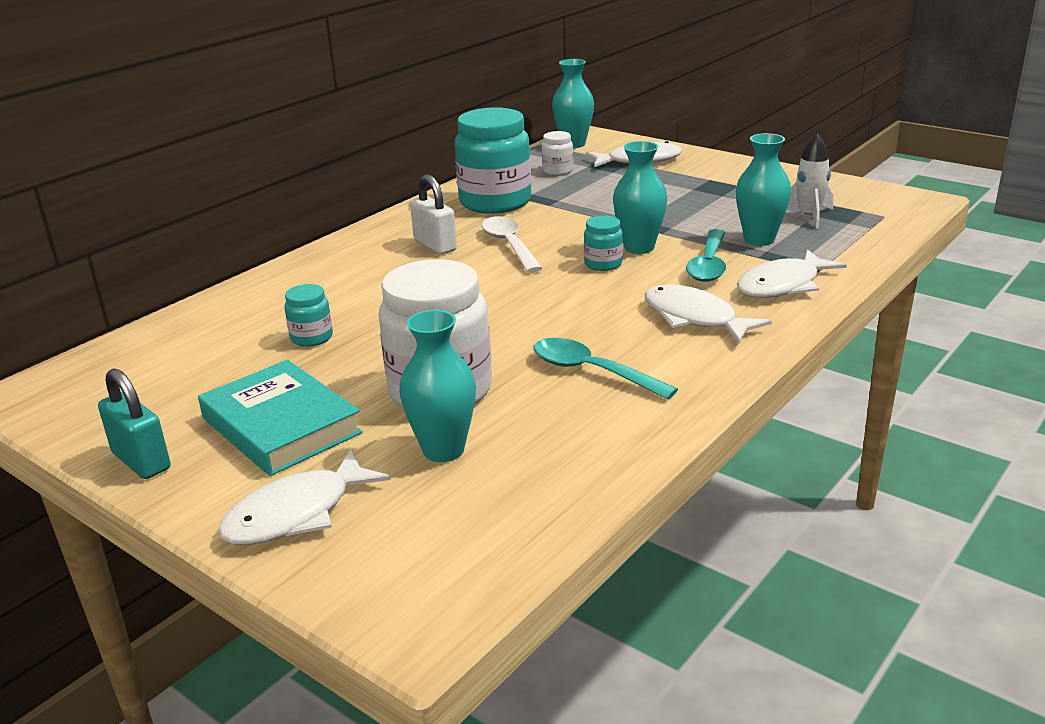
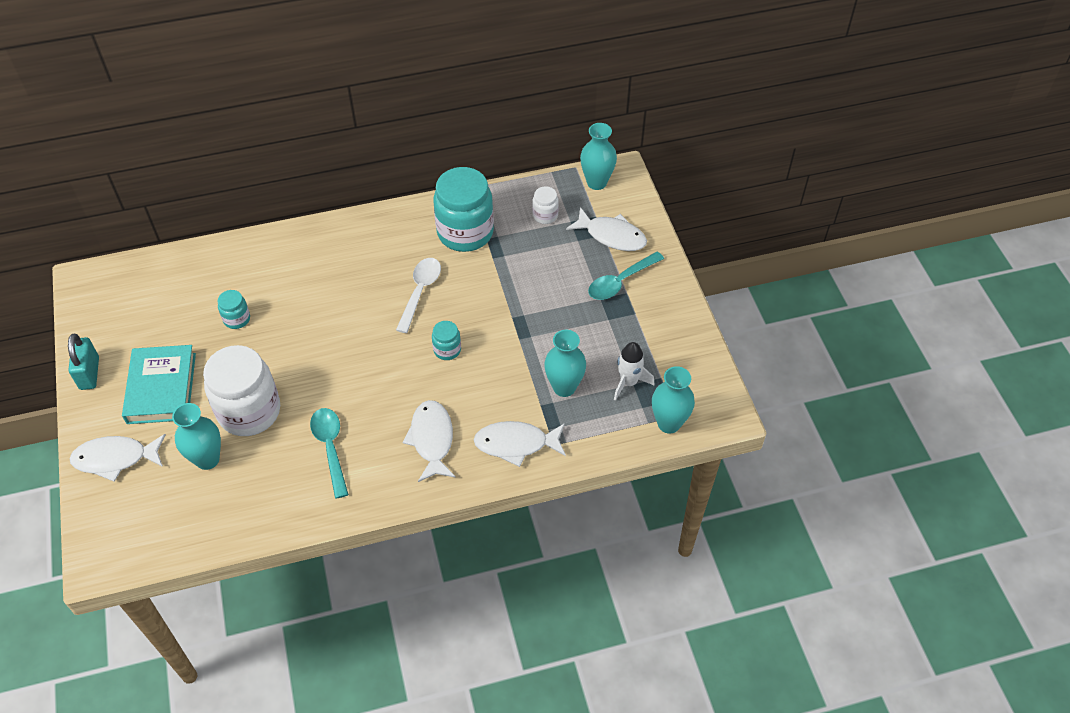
camera: 35 degrees right, 25 degrees up
white padlock [410,175,457,254] -> none
turquoise vase [613,141,668,254] -> turquoise vase moved to [652,366,695,434]
turquoise spoon [686,229,726,282] -> turquoise spoon moved to [588,252,664,300]

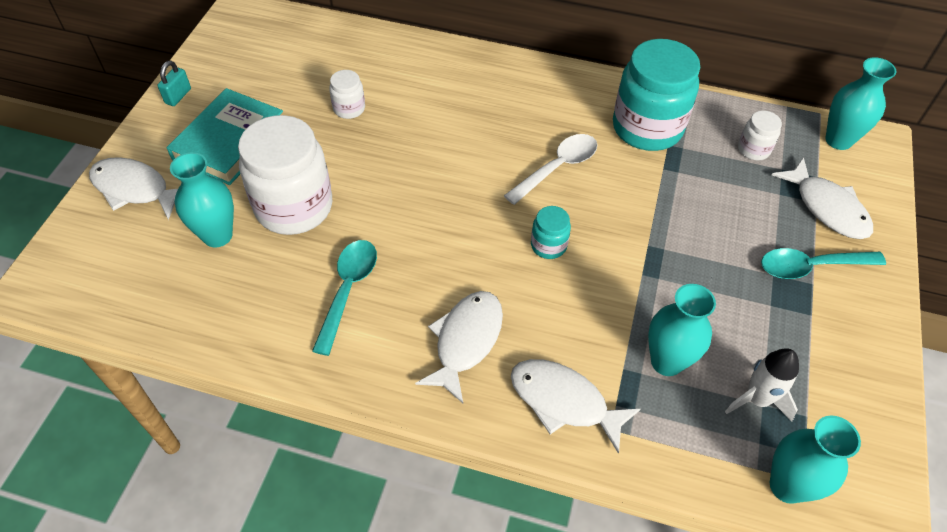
camera: 30 degrees right, 0 degrees up
turquoise padlock [68,334,99,390] -> turquoise padlock [157,61,191,106], size x0.65
turquoise jar [218,290,250,329] -> white jar [329,70,365,119]

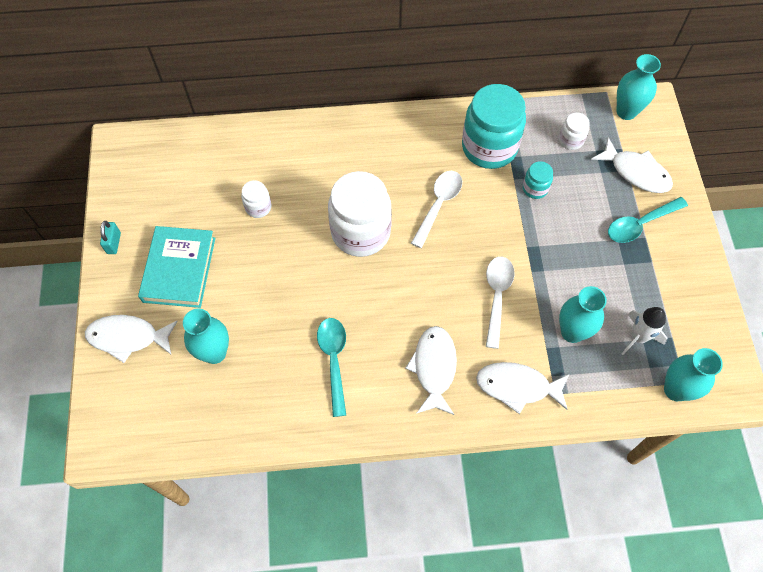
camera: 20 degrees left, 10 degrees up
white jar [238,115,332,235] -> white jar moved to [328,171,392,257]
turquoise jar [531,206,571,259] -> turquoise jar moved to [523,161,553,199]
none -> white spoon [486,257,515,349]

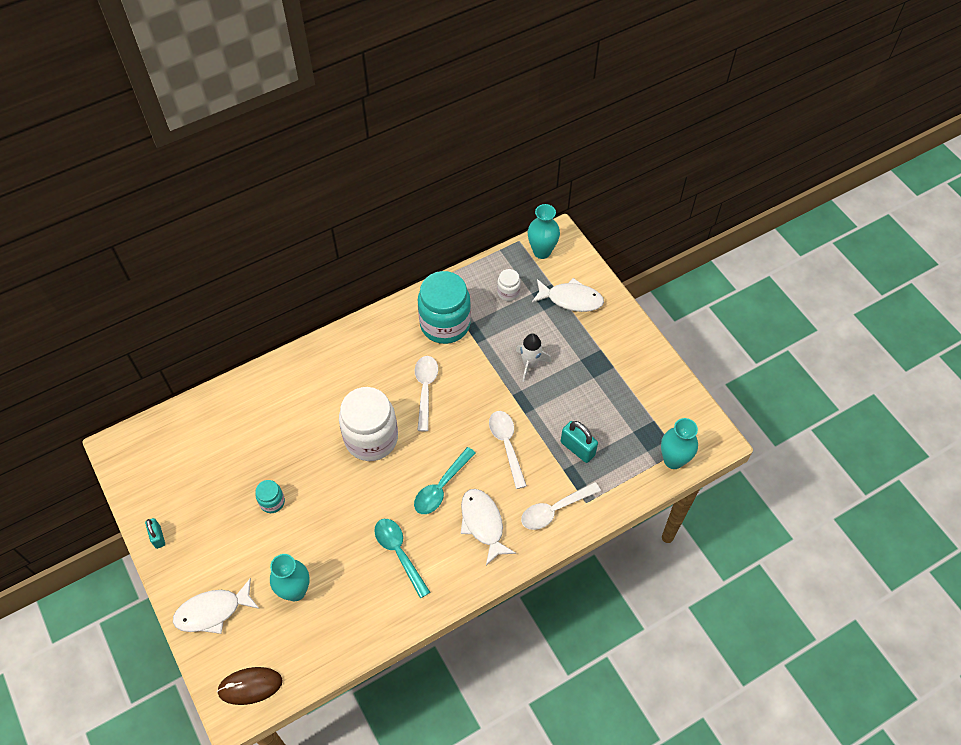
camera: 25 degrees left, 5 degrees down
turquoise book [138,226,215,308] -> none
white jar [241,180,271,218] -> none
white fish [476,362,570,414] -> white spoon [521,482,601,530]
turquoise jar [523,161,553,199] -> turquoise jar moved to [256,480,285,513]
turquoise vase [559,286,607,343] -> turquoise padlock [561,421,598,463]
turquoise spoon [608,197,688,243] -> turquoise spoon moved to [414,447,476,514]
white rocket [622,307,667,355] -> white rocket moved to [516,333,551,382]
none -> brown mouse [217,667,282,705]

